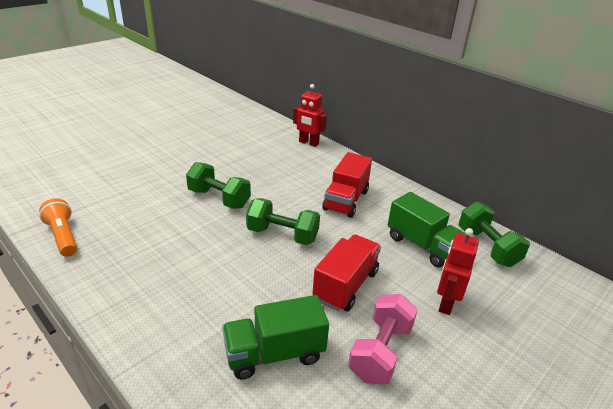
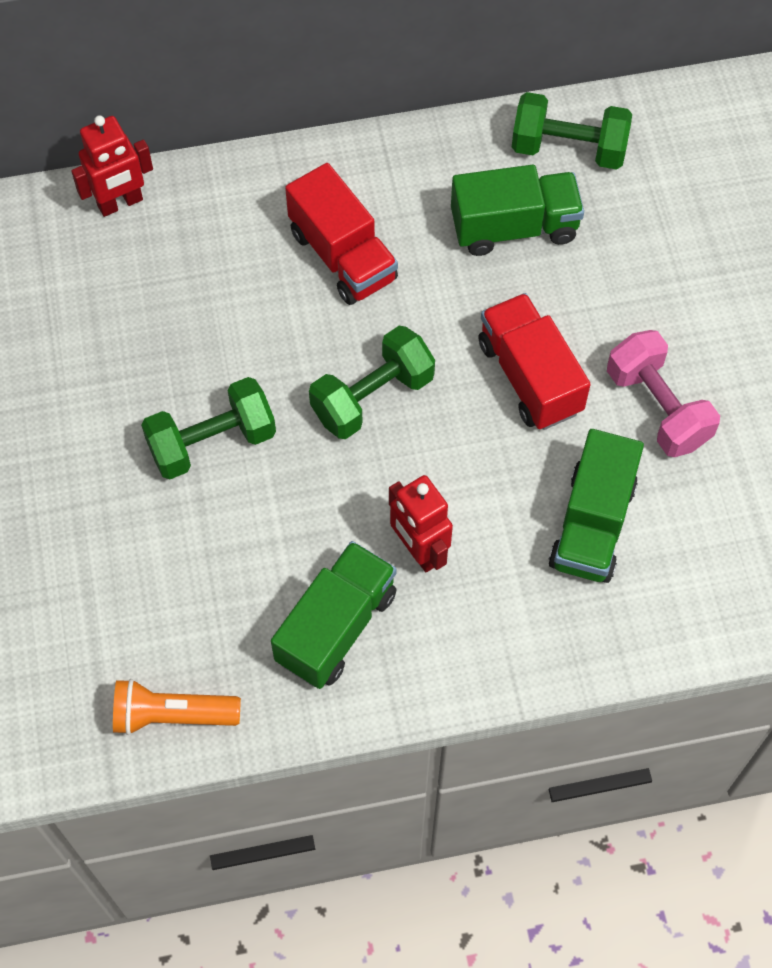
camera: 55 degrees left, 30 degrees up
red robot [437,228,479,315] -> red robot moved to [389,475,453,572]
none -> green truck [271,541,397,689]

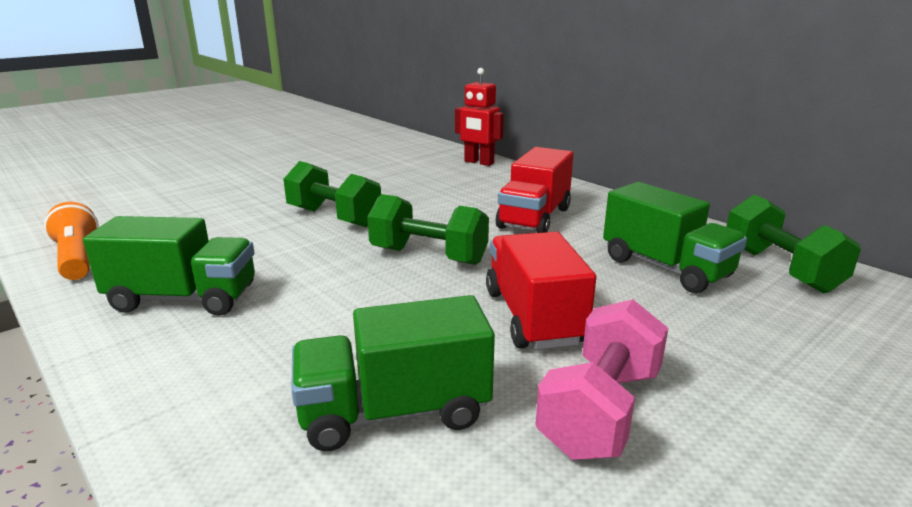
camera: 60 degrees right, 40 degrees down
red robot [389,475,453,572] -> none
red truck [478,293,591,430] -> red truck turned 45 degrees counterclockwise [486,232,596,350]

